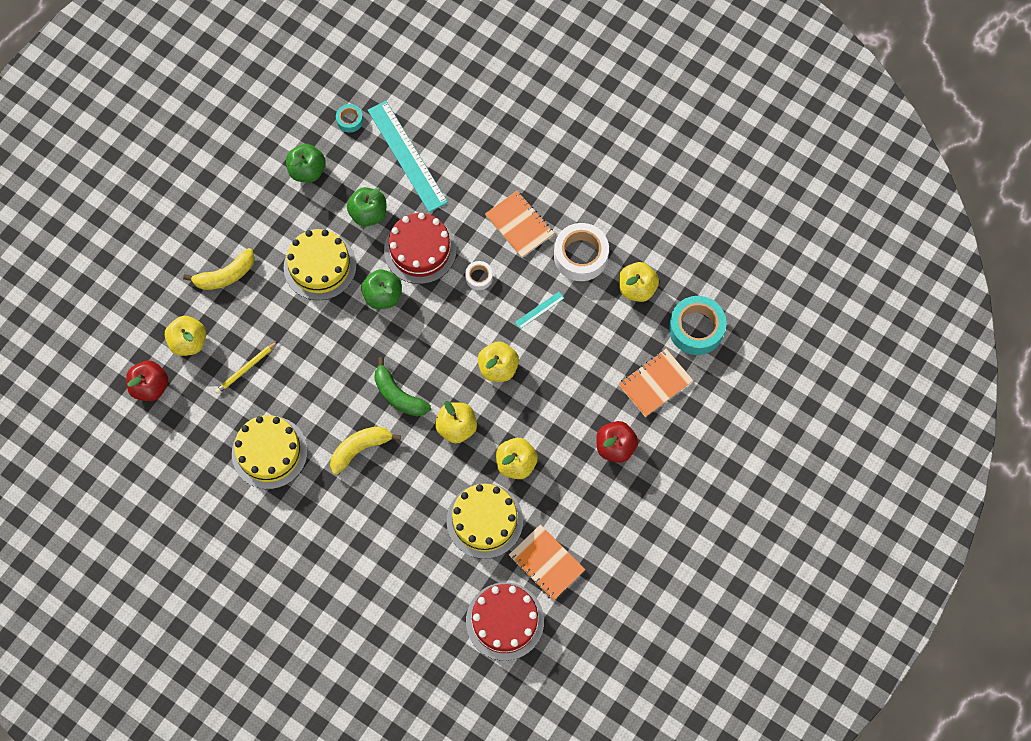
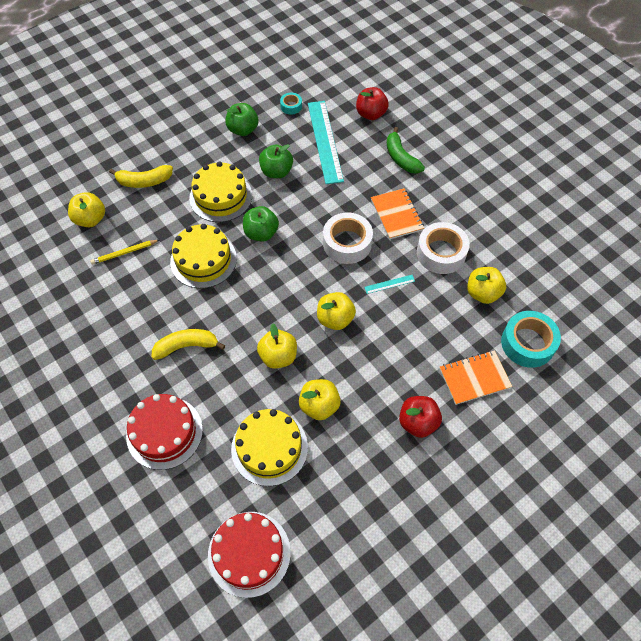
camera: 20 degrees right, 10 degrees down
red apple [126,361,168,401] -> red apple moved to [356,87,389,120]
yellow cake [232,415,308,489] -> yellow cake moved to [170,224,237,289]
green banana [374,357,431,416] -> green banana moved to [387,127,425,173]
red cake [384,213,457,284] -> red cake moved to [126,394,203,470]
white tape [465,261,493,290] -> white tape [323,213,373,264], size x1.99
orange notebook [509,525,585,600] -> none

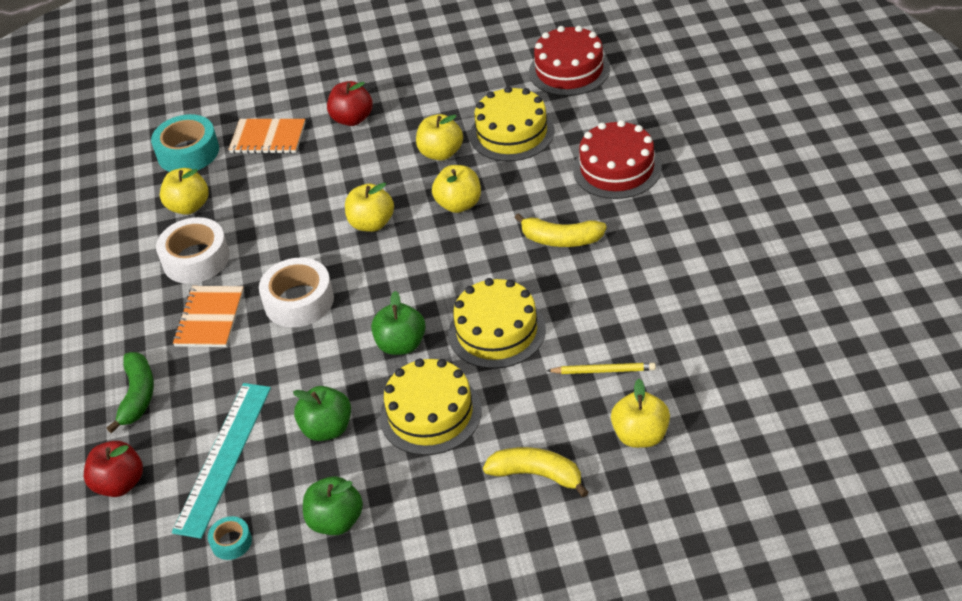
camera: 150 degrees left, 15 degrees down
turquoise ruler [364,275,415,294] -> none

